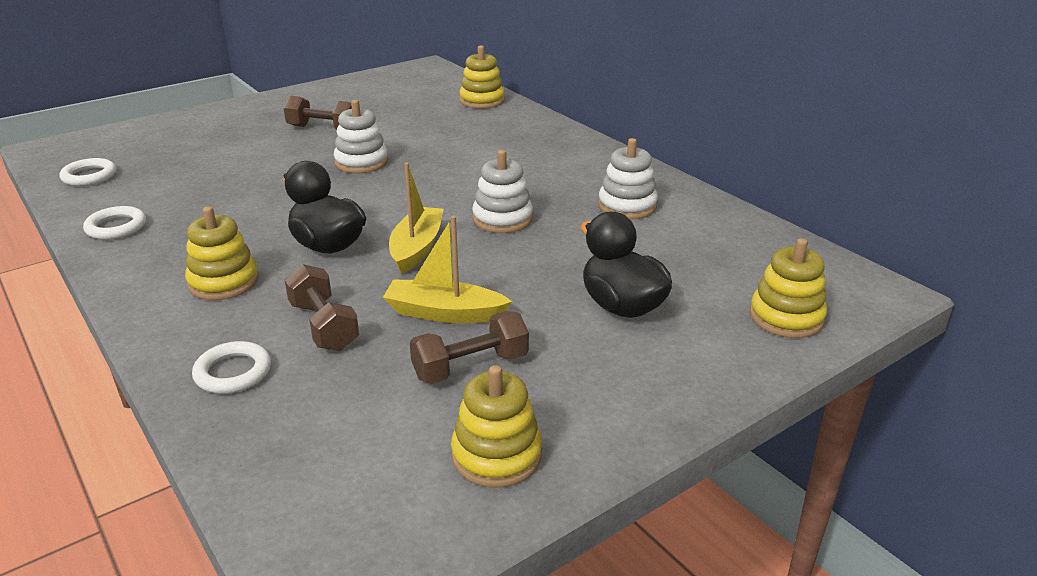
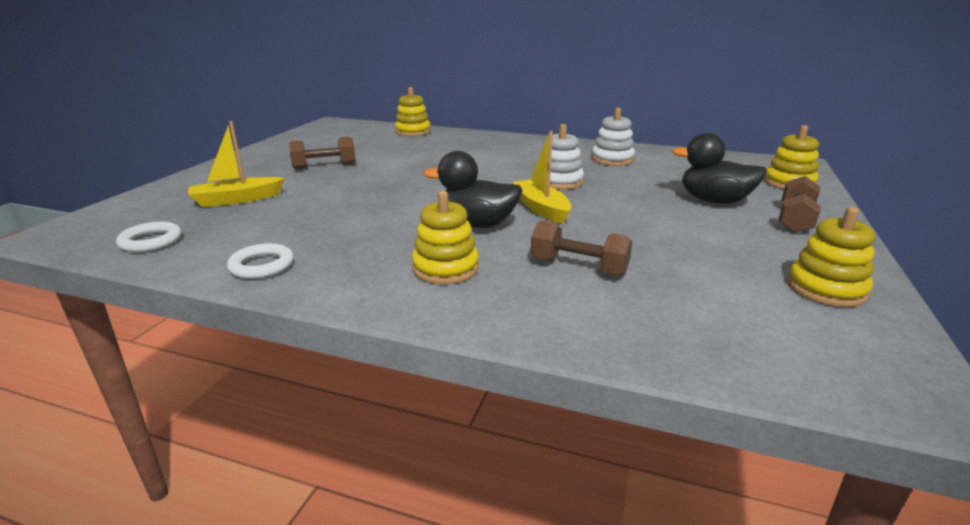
camera: 35 degrees left, 5 degrees down
white ring [192,341,271,394] -> none
white stacking toy [334,100,388,173] -> none
yellow boat [383,216,512,323] -> yellow boat moved to [188,121,285,207]
brown dumbbell [410,311,529,384] -> brown dumbbell moved to [778,176,821,233]

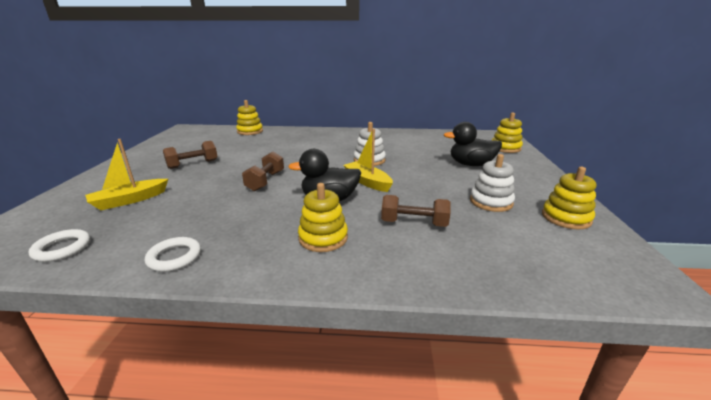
camera: 15 degrees left, 0 degrees up
white stacking toy [592,108,635,166] -> white stacking toy moved to [470,154,515,212]
brown dumbbell [778,176,821,233] -> brown dumbbell moved to [242,152,284,191]

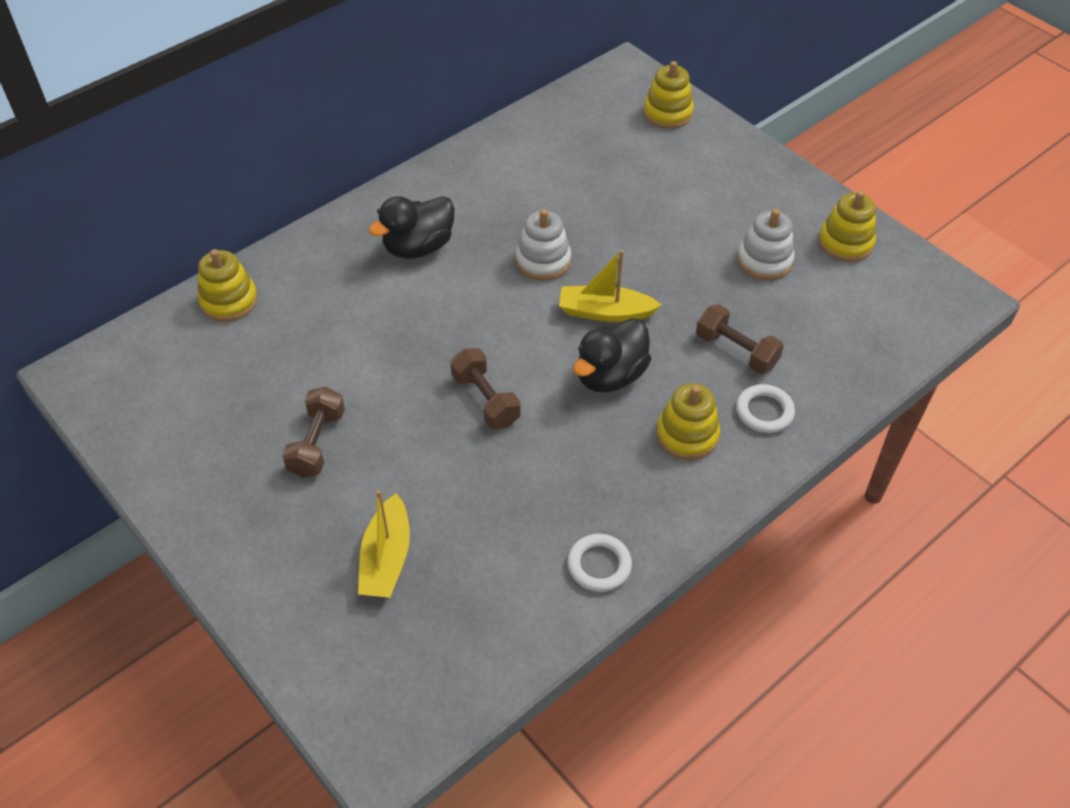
camera: 45 degrees left, 25 degrees up
white ring [28,229,90,262] -> white ring moved to [736,384,795,433]
brown dumbbell [381,195,451,227] -> brown dumbbell turned 75 degrees clockwise [696,304,784,374]
black duck [444,122,502,166] -> black duck moved to [369,196,455,259]

